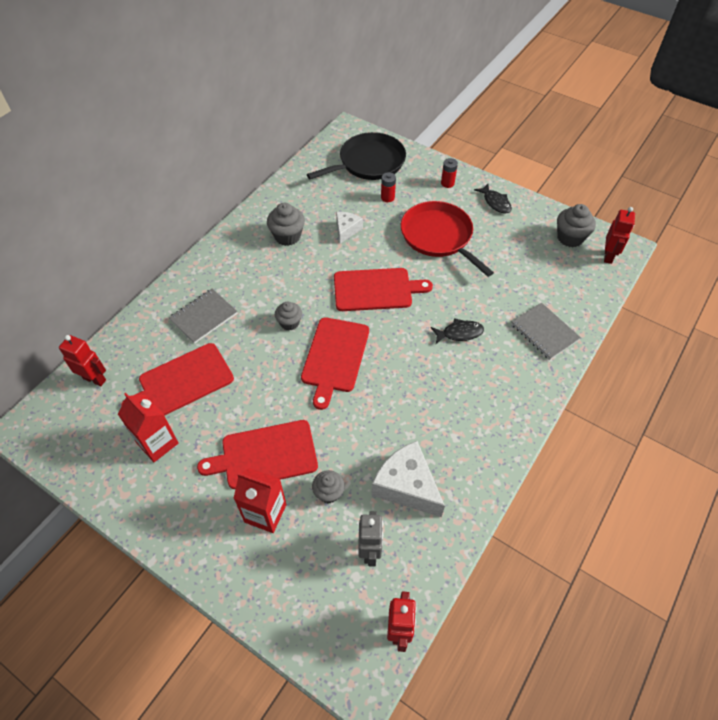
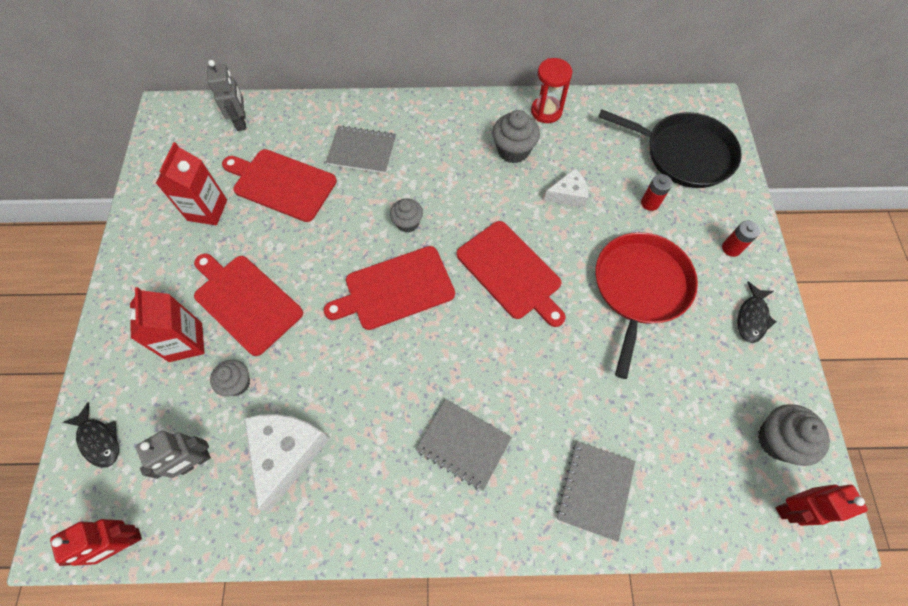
camera: 55 degrees right, 10 degrees up
red robot [59,335,106,386] -> grey robot [207,60,246,131]
black fish [431,318,484,344] -> black fish moved to [62,402,119,468]
none -> grey notebook [416,399,512,491]
none -> red hourglass [531,58,573,123]

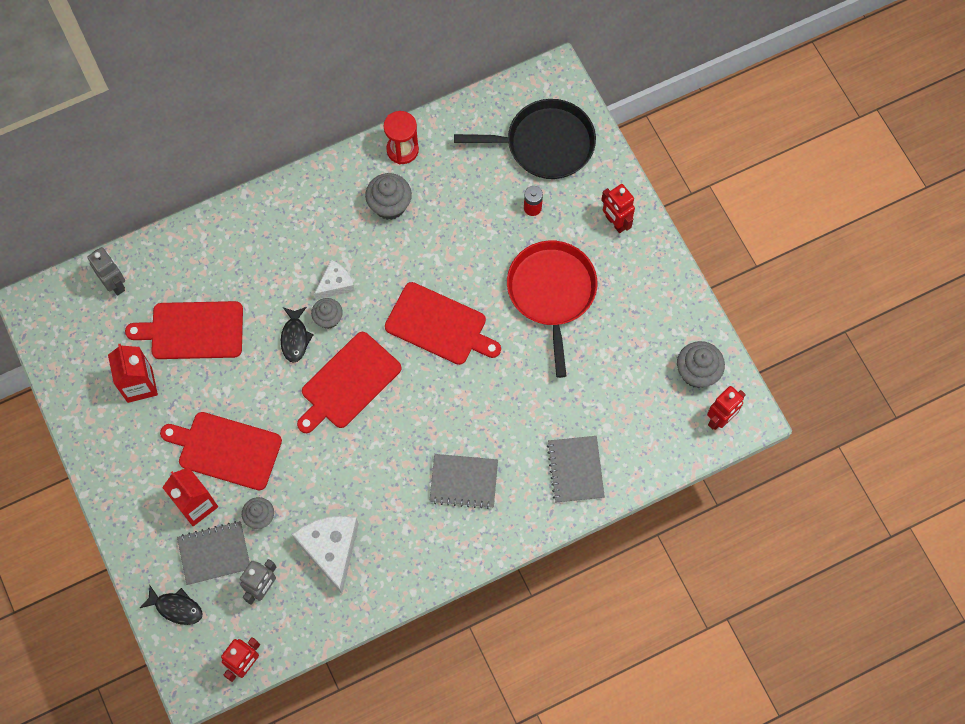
camera: 25 degrees left, 5 degrees up
grey notebook [326,125,396,174] -> grey notebook moved to [177,521,250,585]
white cheese [544,168,588,208] -> white cheese moved to [314,260,355,300]
red battery [722,221,760,257] -> red robot [601,184,635,233]
black fish [737,282,776,343] -> black fish moved to [281,307,314,363]

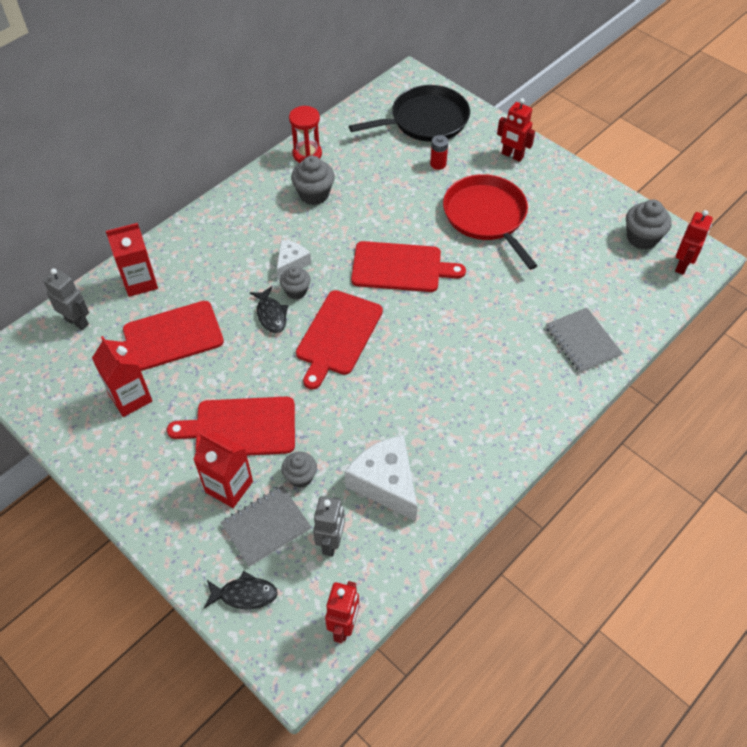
camera: 20 degrees left, 15 degrees down
grey notebook [429,454,498,509] -> none
none -> red carton [106,223,158,297]

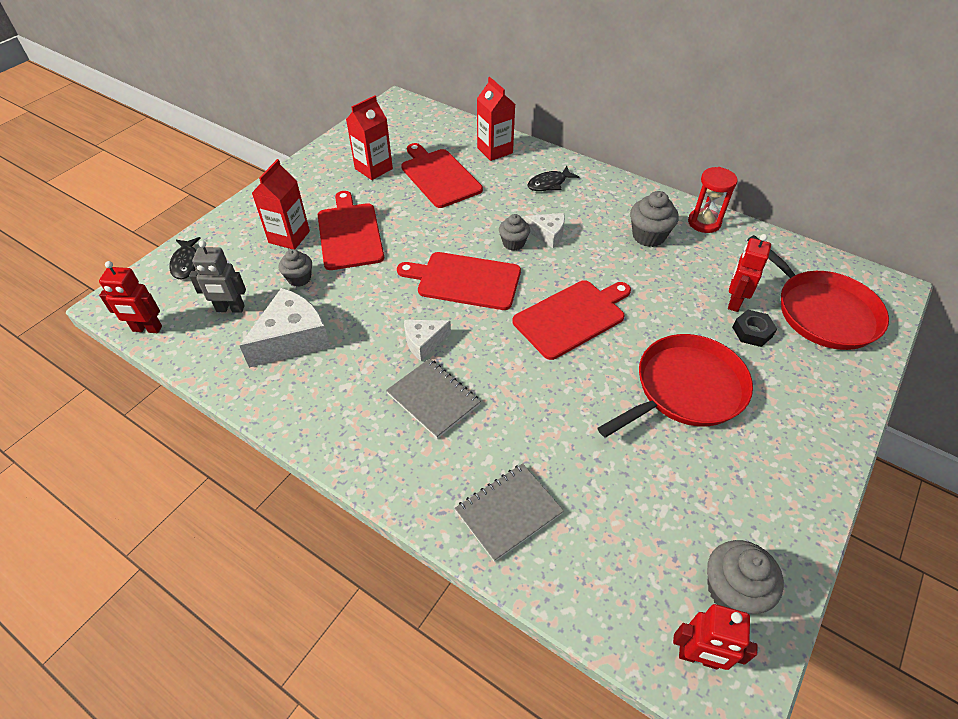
camera: 80 degrees right, 5 degrees down
grey robot [44,268,89,330] -> none
grey notebook [220,485,311,567] -> grey notebook moved to [386,358,481,439]
black fish [250,286,288,333] -> black fish moved to [527,166,579,191]
black pan [349,85,470,142] -> red pan [747,235,889,350]
red cutting board [351,241,466,292] -> red cutting board turned 120 degrees counterclockwise [512,280,631,360]
red battery [430,135,448,170] -> black nut [732,310,777,347]
red robot [497,98,535,162] -> red robot moved to [728,234,771,312]
none -> white cheese [404,320,451,361]

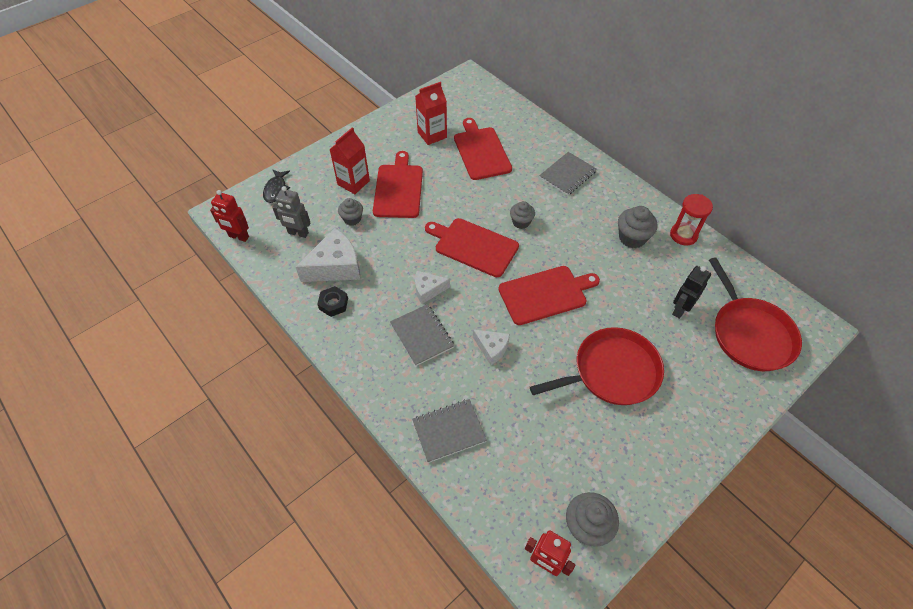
camera: 15 degrees right, 5 degrees up
red carton [477,77,515,161] -> none
white cheese [525,213,565,248] -> white cheese moved to [473,329,510,365]
black fish [527,166,579,191] -> grey notebook [539,152,596,196]
red robot [728,234,771,312] -> black robot [672,266,711,319]
black nut [732,310,777,347] -> black nut moved to [317,286,348,317]

